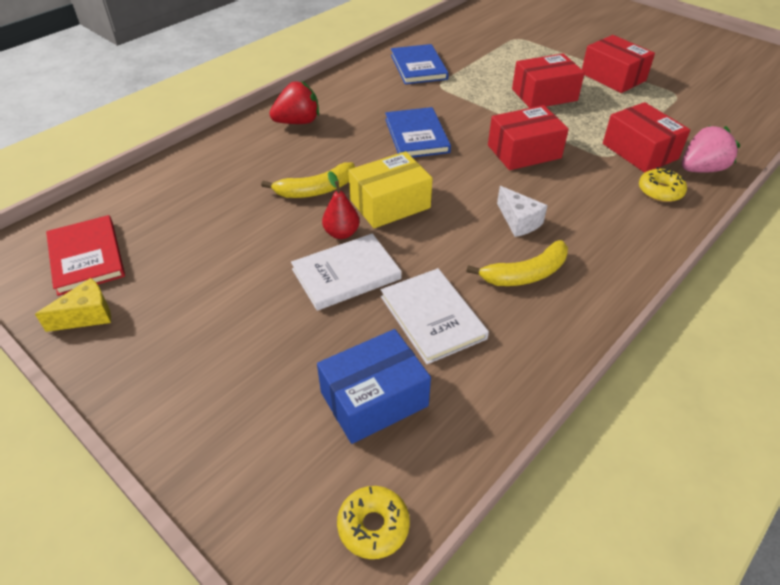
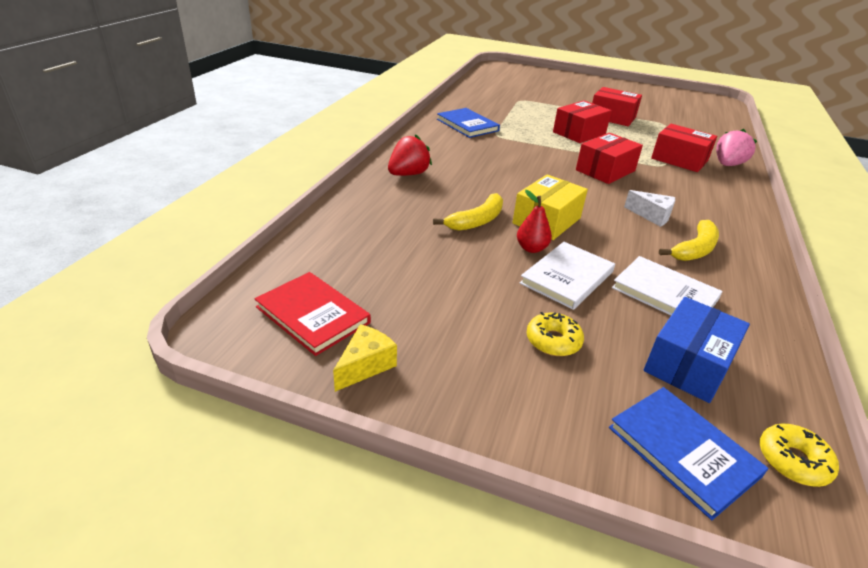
camera: 25 degrees left, 10 degrees down
blue book [385,107,451,158] -> blue book moved to [609,387,768,520]
yellow donut [639,167,687,202] -> yellow donut moved to [527,312,584,356]

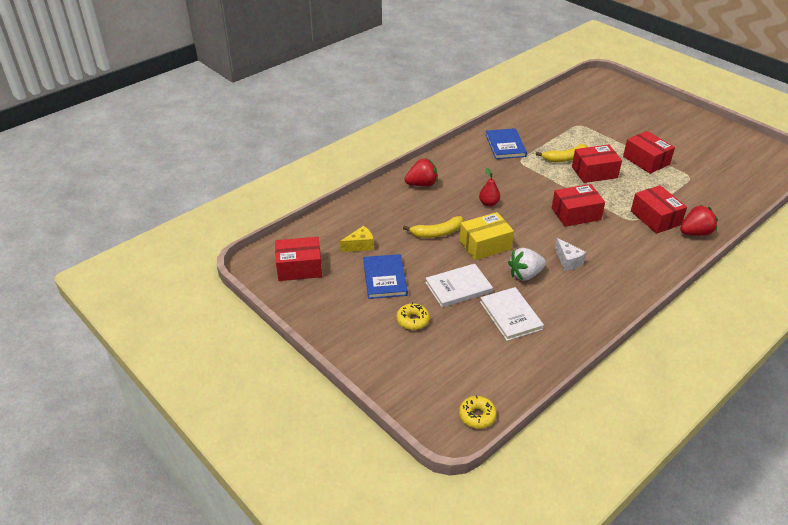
camera: 30 degrees right, 5 degrees up
red book [255,272,371,356] -> red box [275,237,322,281]
yellow cheese [333,324,397,392] -> yellow cheese moved to [340,226,374,252]
red pear [517,190,552,253] -> red pear moved to [479,168,500,207]
blue book [609,387,768,520] -> blue book moved to [363,254,408,299]
blue box [644,297,750,403] -> none
yellow banana [659,220,719,261] -> yellow banana moved to [536,144,587,162]
pink strawberry [716,129,757,166] -> red strawberry [680,205,718,236]
none -> white strawberry [508,248,546,281]

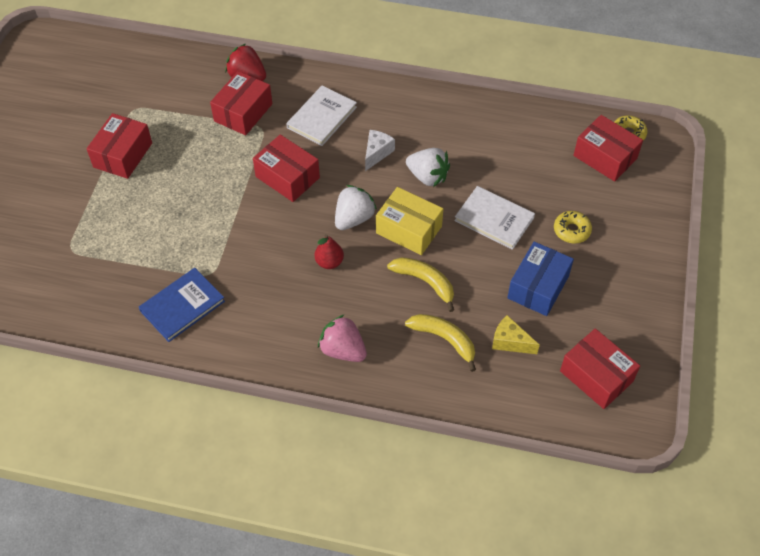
camera: 125 degrees left, 15 degrees up
blue book [363,254,408,299] -> blue box [507,242,574,316]
red strawberry [405,158,438,186] -> pink strawberry [318,314,367,362]
white book [480,287,544,341] -> white book moved to [286,85,357,146]
yellow banana [536,144,587,162] -> yellow banana moved to [405,314,476,372]
red box [572,145,622,183] -> red box moved to [573,115,643,182]
none -> white strawberry [335,185,377,230]

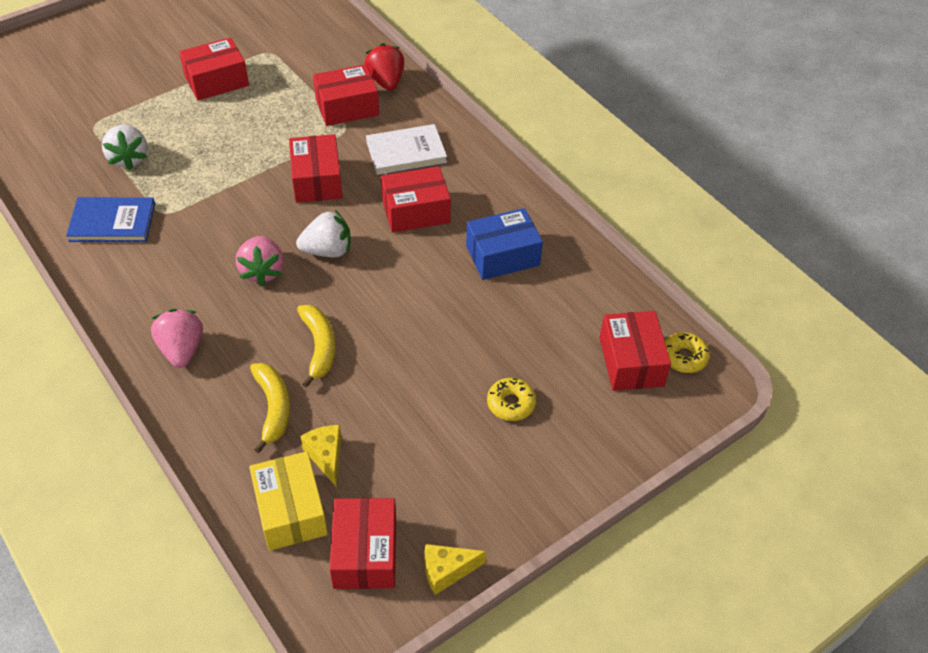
camera: 40 degrees right, 5 degrees down
red pear [315,234,344,269] -> pink strawberry [236,236,284,286]
white cheese [365,130,395,171] -> red box [381,166,451,233]
yellow box [376,187,443,255] -> yellow box moved to [249,451,328,551]
white strawberry [406,148,450,187] -> white strawberry moved to [102,125,148,170]
white book [454,186,535,250] -> none
blue box [507,242,574,316] -> blue box moved to [466,208,543,280]
none -> yellow cheese [425,544,486,595]

